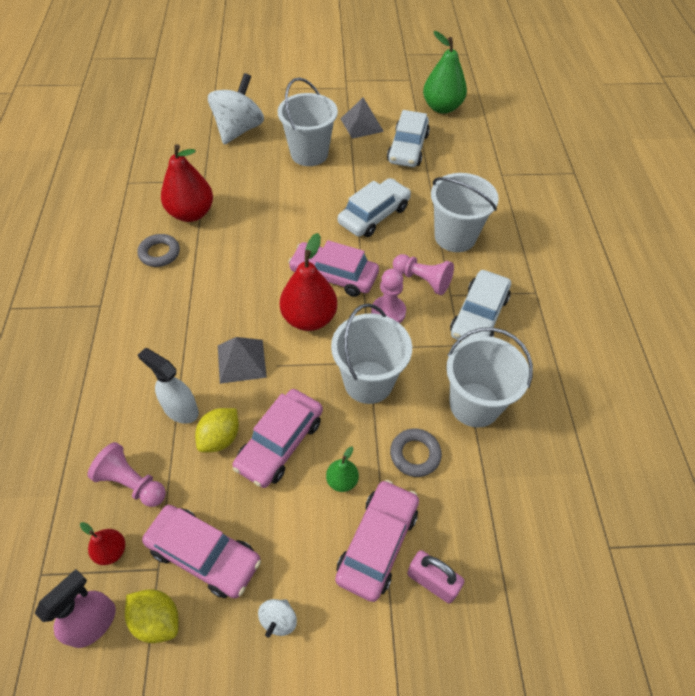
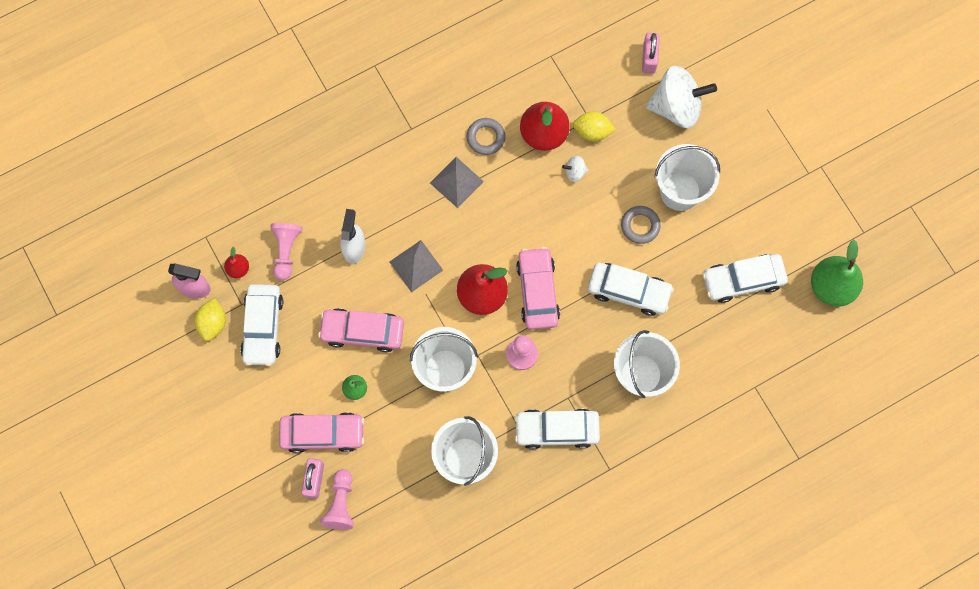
camera: 65 degrees right, 20 degrees up
pink car [142,505,261,598] -> white car [240,284,283,366]
yellow lemon [195,408,239,452] -> yellow lemon moved to [573,112,616,141]
white spinning top [258,599,297,638] -> white spinning top moved to [562,155,588,182]
grey pyramid [341,98,384,139] -> grey pyramid moved to [430,157,484,208]
grey ring [390,429,442,477] -> grey ring moved to [621,206,661,244]
pink pawn [393,254,454,295] -> pink pawn moved to [320,469,354,530]
none -> pink padlock [642,33,660,74]

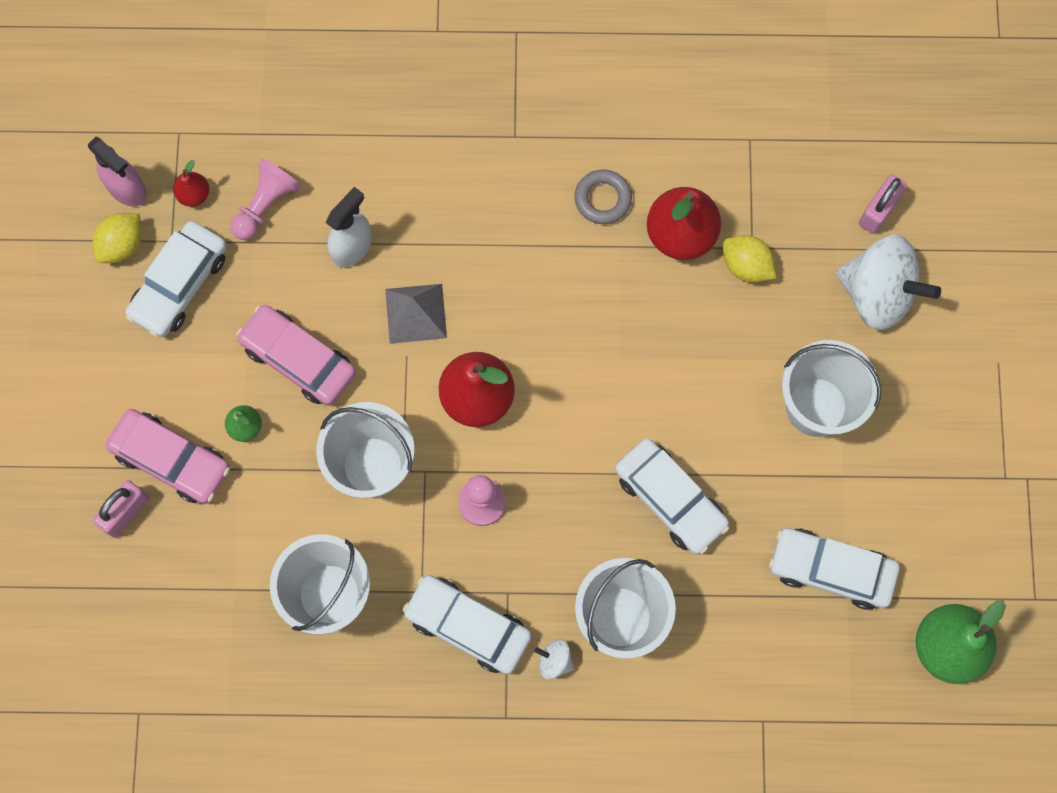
camera: 30 degrees right, 0 degrees up
pink pawn [320,469,354,530] -> none
grey pyramid [430,157,484,208] -> none
pink car [516,247,560,330] -> none
white spinning top [562,155,588,182] -> white spinning top moved to [534,640,574,679]
grey ring [621,206,661,244] -> none

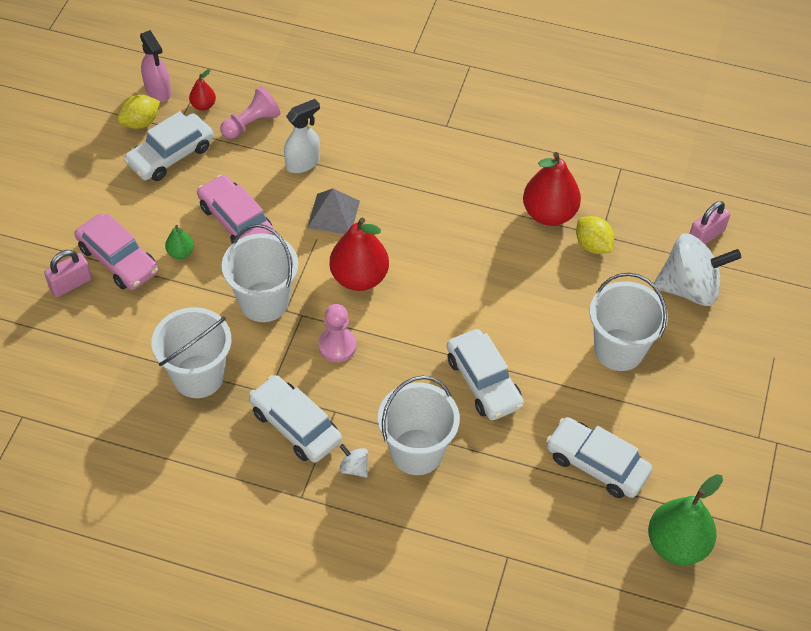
camera: 15 degrees right, 20 degrees down
grey ring [574,169,632,224] -> none
white spinning top [836,235,941,330] -> white spinning top turned 45 degrees counterclockwise [653,234,741,306]

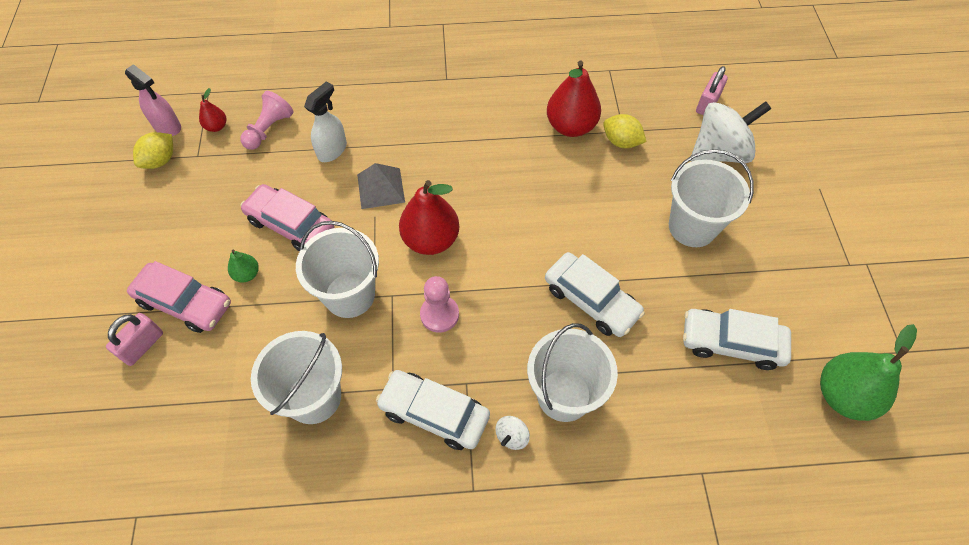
camera: 20 degrees left, 5 degrees up
white car [124,111,214,181] -> none
white spinning top [340,444,368,478] -> white spinning top turned 75 degrees counterclockwise [496,416,530,450]

